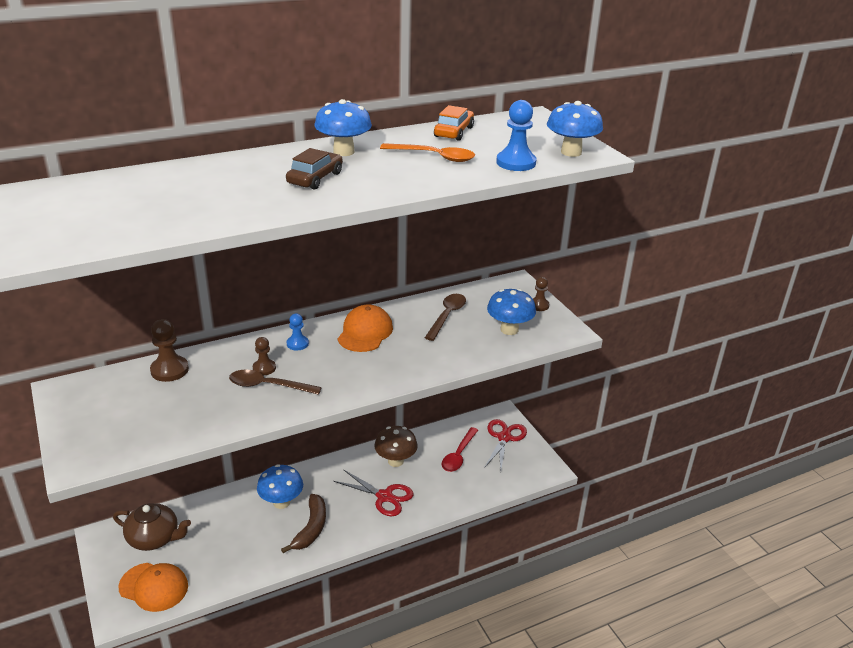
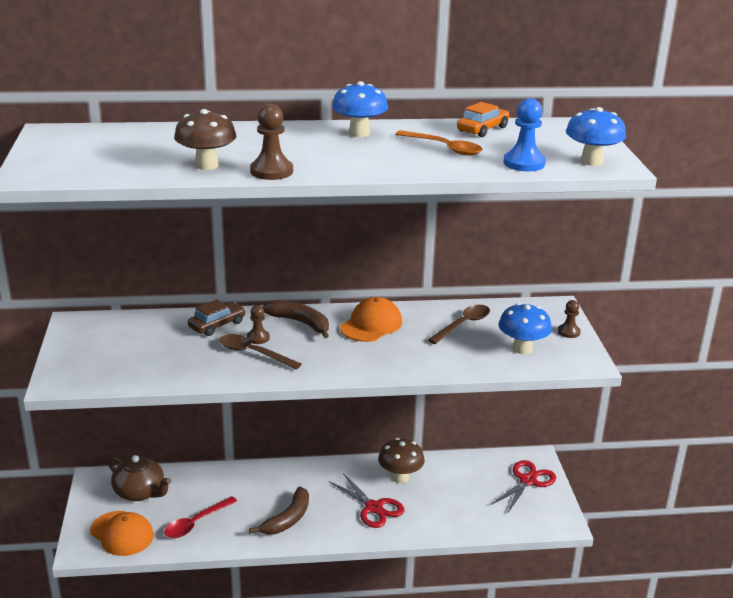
camera: 20 degrees right, 5 degrees down
brown pawn [150,319,189,382] -> brown pawn moved to [250,104,293,180]
blue mushroom [257,464,303,509] -> none
brown car [286,148,343,190] -> brown car moved to [188,299,246,336]
blue pawn [287,313,309,350] -> brown banana [262,300,329,338]
red spoon [442,427,478,472] -> red spoon moved to [164,496,237,538]
none -> brown mushroom [174,109,236,170]

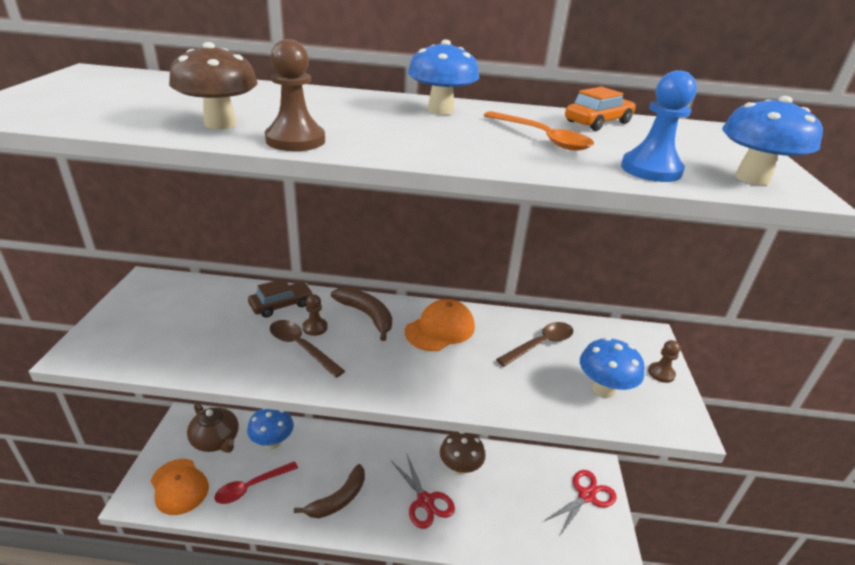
camera: 10 degrees right, 5 degrees up
none -> blue mushroom [247,408,294,449]

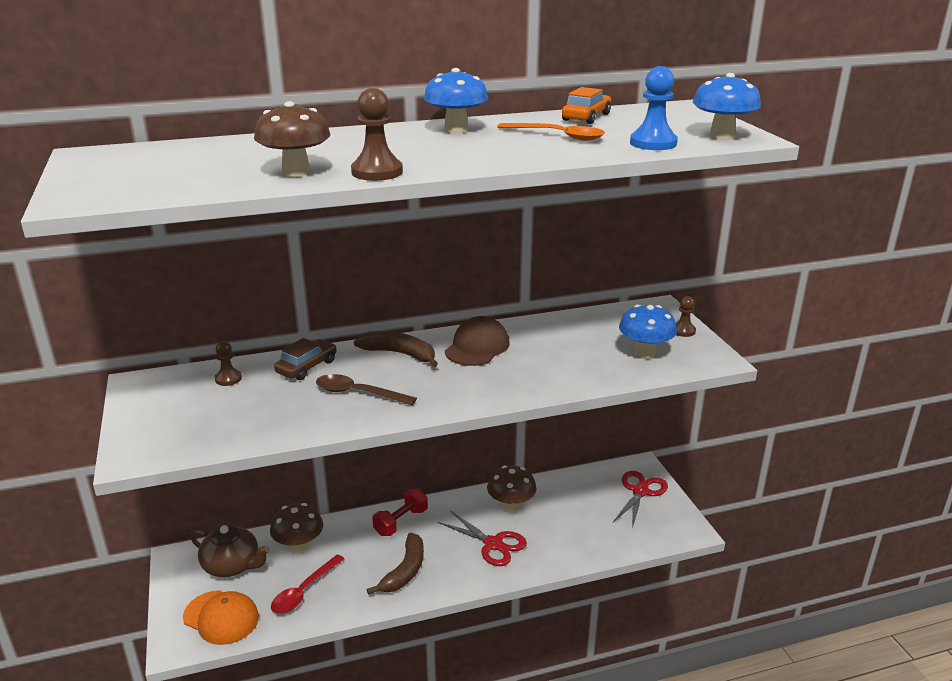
camera: 20 degrees left, 5 degrees down
blue mushroom [247,408,294,449] -> brown mushroom [270,503,323,554]
brown pawn [303,294,328,336] -> brown pawn moved to [215,341,242,386]
orange cap [405,299,475,351] -> brown cap [445,316,510,366]
brown spoon [496,322,573,367] -> none
none -> red dumbbell [372,488,428,536]

